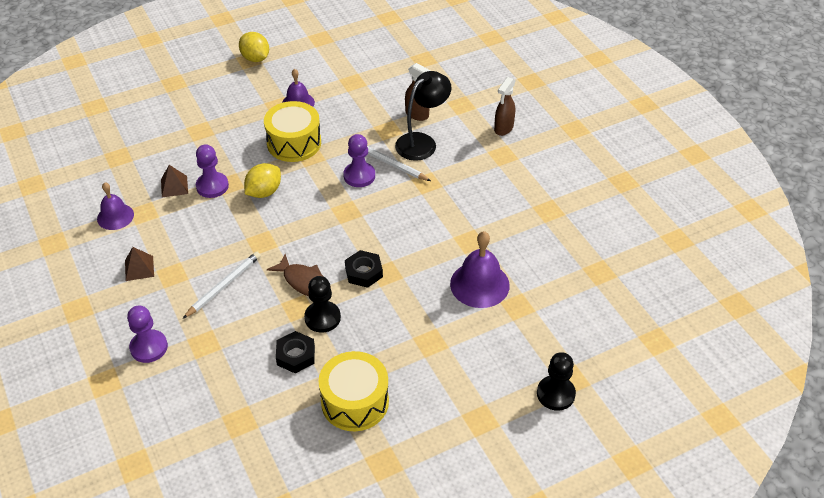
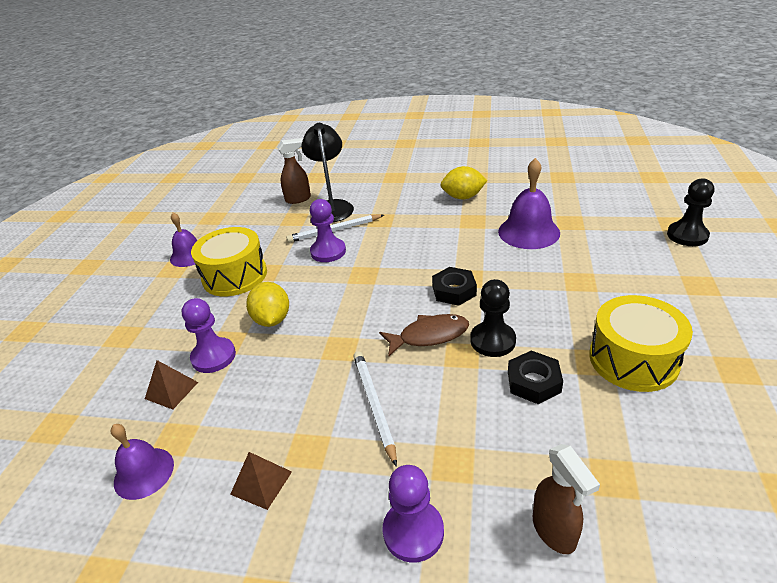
camera: 50 degrees left, 10 degrees down
yellow lemon [239,32,269,62] -> yellow lemon moved to [440,166,488,199]
brown spray bottle [494,77,516,136] -> brown spray bottle moved to [533,444,600,554]

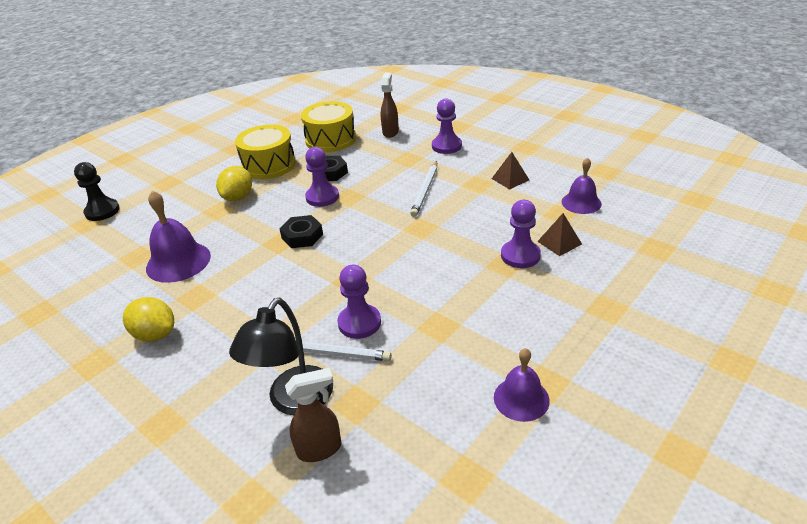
camera: 150 degrees left, 0 degrees up
yellow drum [191,227,267,296] -> yellow drum moved to [301,101,356,152]
yellow lemon [246,282,289,327] -> yellow lemon moved to [216,166,252,201]
brown spray bottle [277,138,311,204] -> brown spray bottle turned 150 degrees clockwise [285,368,341,462]
brown fish [379,314,469,356] -> none
black pawn [470,279,516,357] -> purple pawn [305,147,339,207]

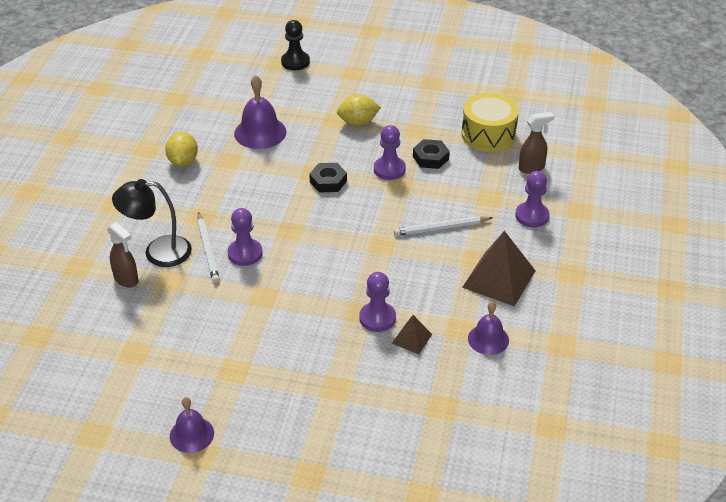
camera: 60 degrees right, 5 degrees up
yellow drum [235,125,296,179] -> none
brown pyramid [492,152,529,190] -> brown pyramid [462,231,536,306], size x1.95
purple bell [494,348,550,422] -> purple bell moved to [170,397,214,453]

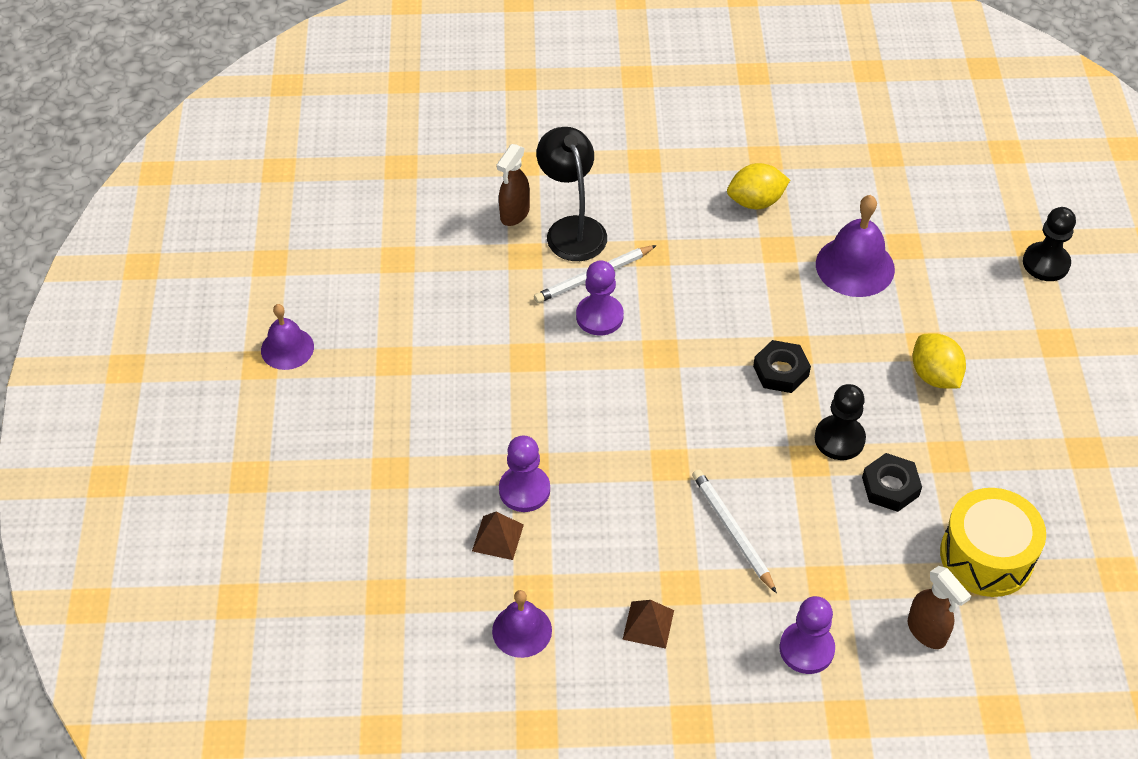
camera: 75 degrees right, 10 degrees up
purple pawn [374,125,406,180] -> black pawn [815,384,866,460]
brown pyramid [462,231,536,306] -> brown pyramid [622,600,674,649], size x0.51

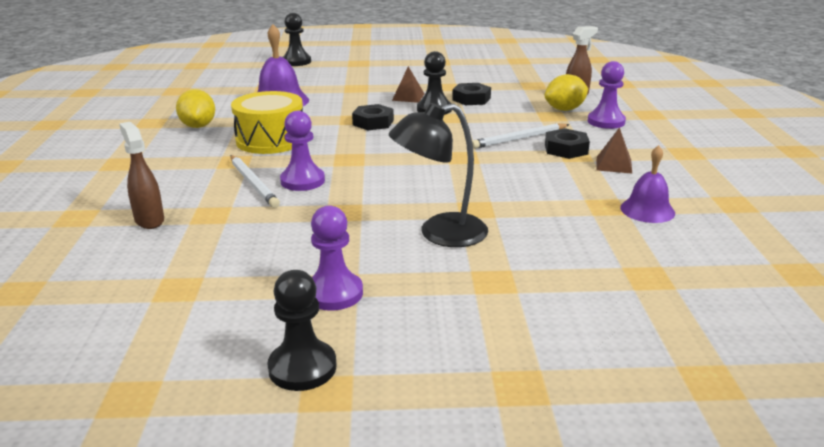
camera: 90 degrees left, 25 degrees down
purple bell [261,304,314,370] -> black pawn [267,270,336,391]
brown pyramid [472,512,524,560] -> brown pyramid moved to [392,66,424,103]
brown spray bottle [497,144,530,226] -> brown spray bottle turned 150 degrees counterclockwise [119,122,164,229]
purple pawn [499,436,550,512] -> purple pawn moved to [311,205,363,311]
black lamp [536,127,607,261] -> black lamp moved to [389,103,488,247]
yellow lemon [912,333,966,388] -> yellow lemon moved to [545,74,588,111]
yellow drum [940,488,1046,597] -> yellow drum moved to [231,91,303,154]
none -> black nut [545,128,590,159]

